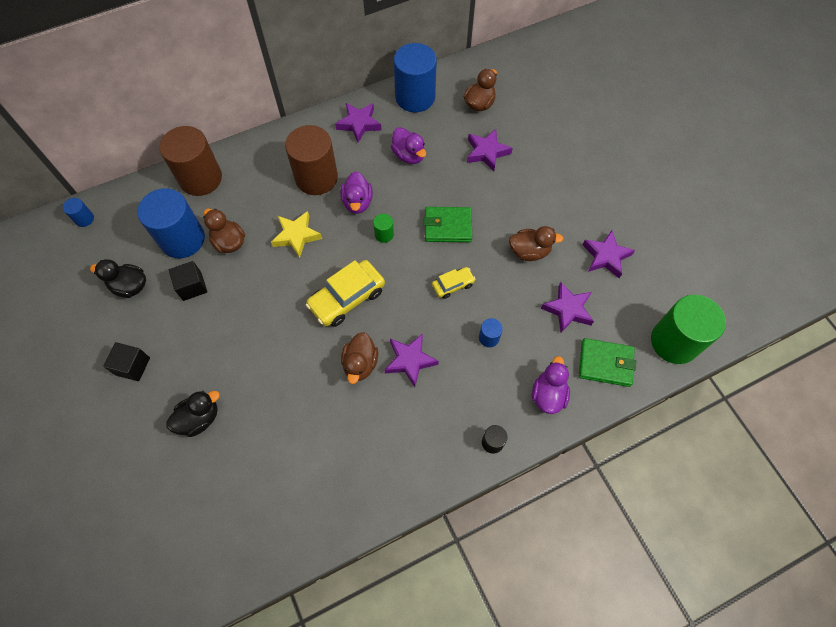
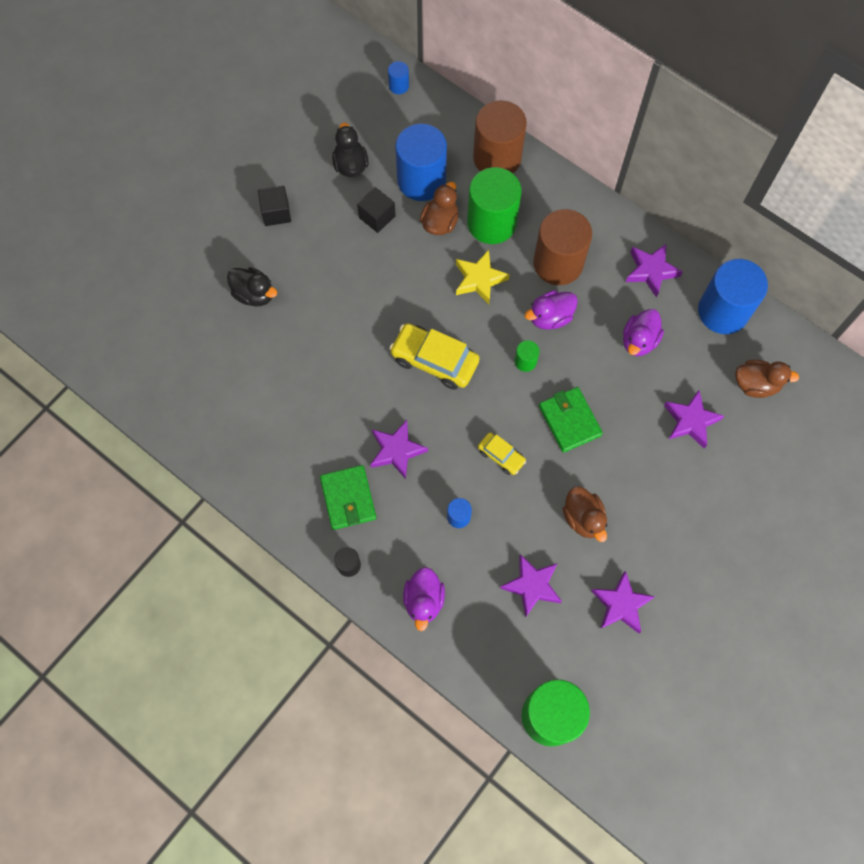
camera: 65 degrees right, 5 degrees up
brown duck [341,332,378,384] -> none
purple duck [532,356,570,414] -> purple duck turned 105 degrees clockwise [403,567,445,631]
green wallet [579,338,636,387] -> green wallet moved to [320,465,376,530]
none -> green cylinder [467,167,522,244]

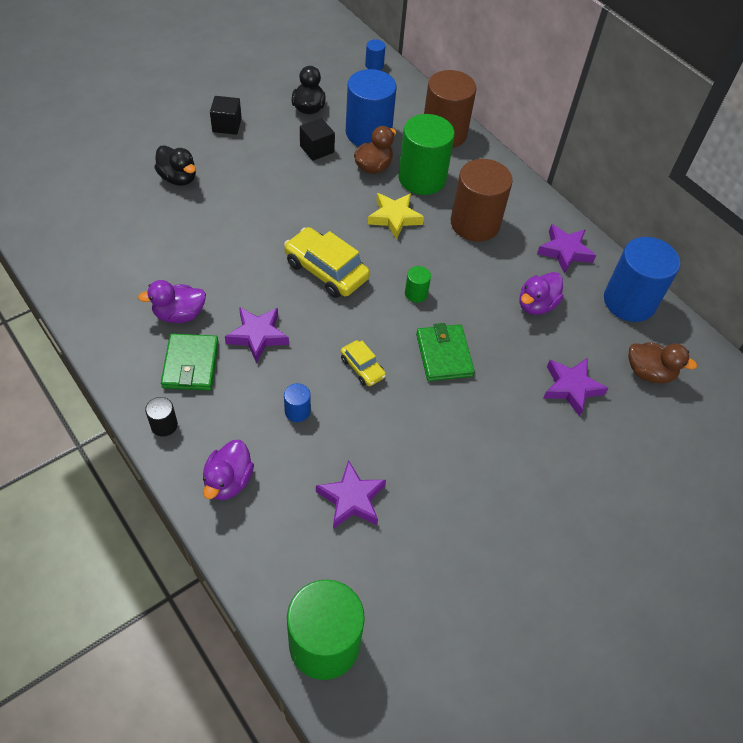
camera: 10 degrees right, 15 degrees down
purple duck [525,290,578,330] -> purple duck moved to [138,280,206,323]
brown duck [562,486,608,542] -> none
purple star [591,571,655,633] -> none

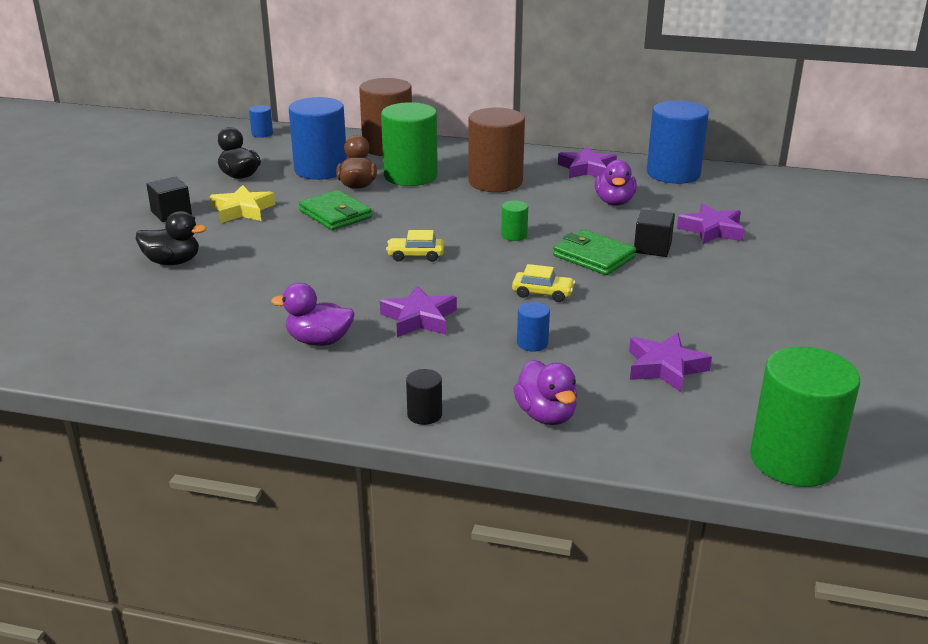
camera: 35 degrees left, 25 degrees down
purple duck [138,280,206,323] -> purple duck turned 60 degrees clockwise [271,283,354,346]
green wallet [161,333,219,390] -> green wallet moved to [299,190,372,230]
yellow car [284,227,370,298] -> yellow car [386,230,444,262], size x0.55
black cube [300,118,335,161] -> black cube moved to [634,209,675,257]
yellow star [368,193,424,240] -> yellow star moved to [210,185,275,223]
brown duck [628,342,697,383] -> none

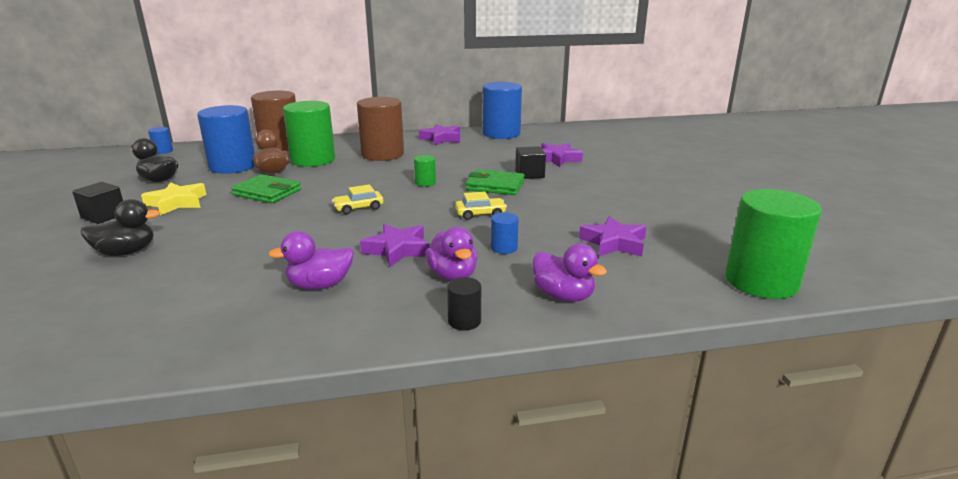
camera: 25 degrees left, 5 degrees down
purple duck [595,160,637,206] -> purple duck moved to [425,227,478,281]

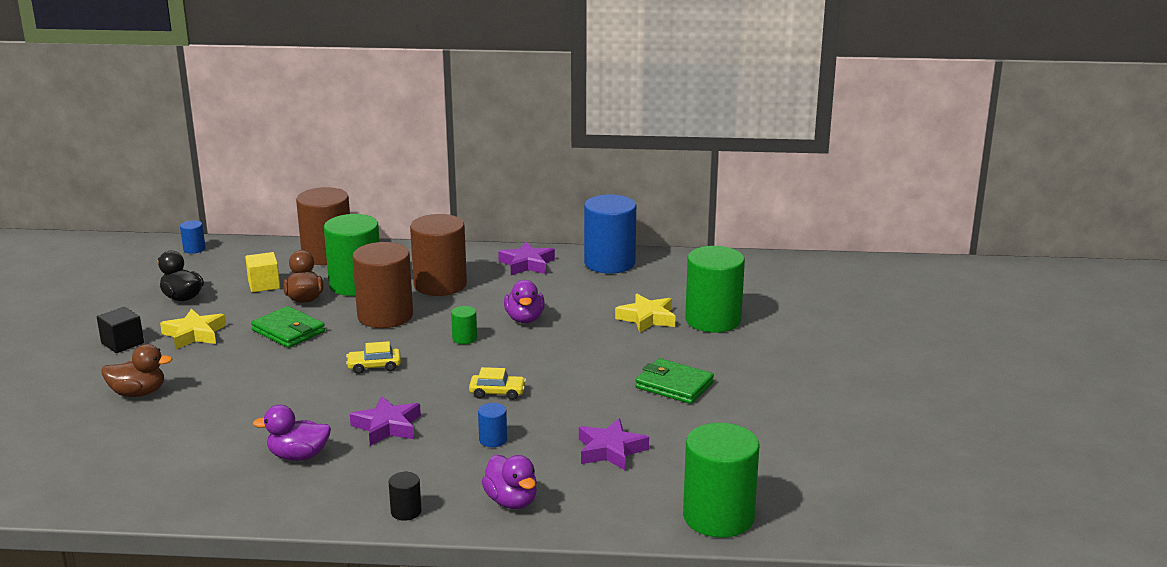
camera: 15 degrees right, 0 degrees up
black duck [81,199,161,256] -> brown duck [101,344,173,397]
blue cylinder [197,105,255,174] -> yellow cube [245,252,280,292]
purple duck [425,227,478,281] -> purple duck moved to [504,280,545,323]
green wallet [466,169,525,195] -> green wallet moved to [635,358,714,404]
black cube [515,146,546,179] -> none
purple star [541,143,583,167] -> yellow star [615,294,675,333]
none -> brown cylinder [352,242,413,328]
none -> green cylinder [685,246,745,333]

